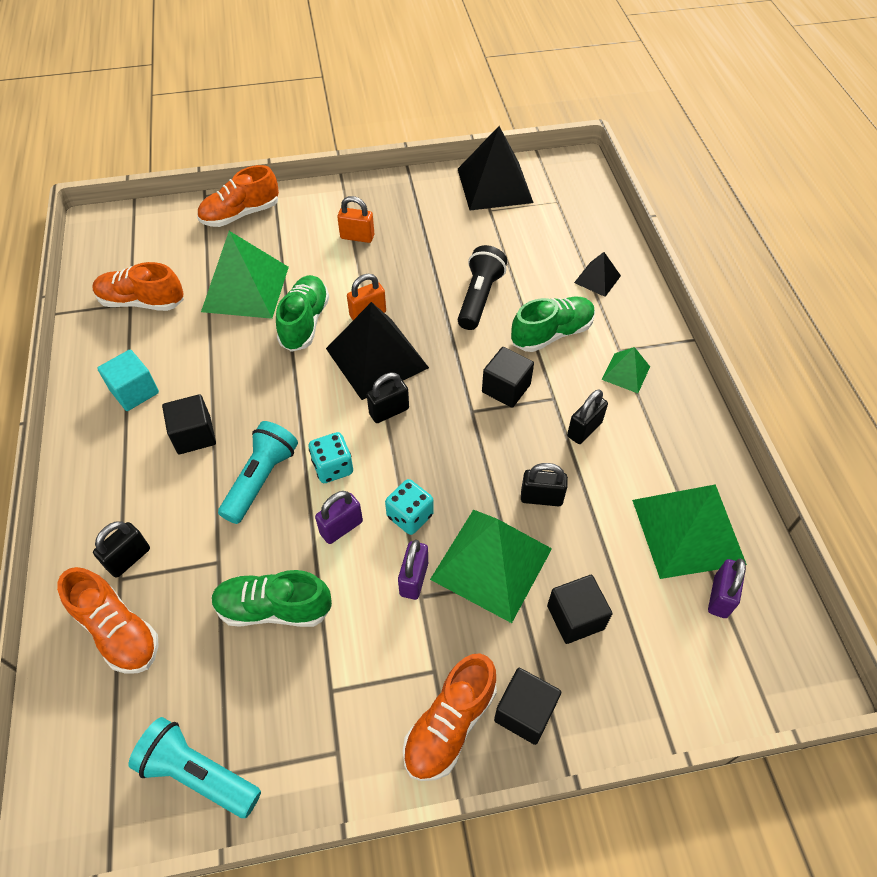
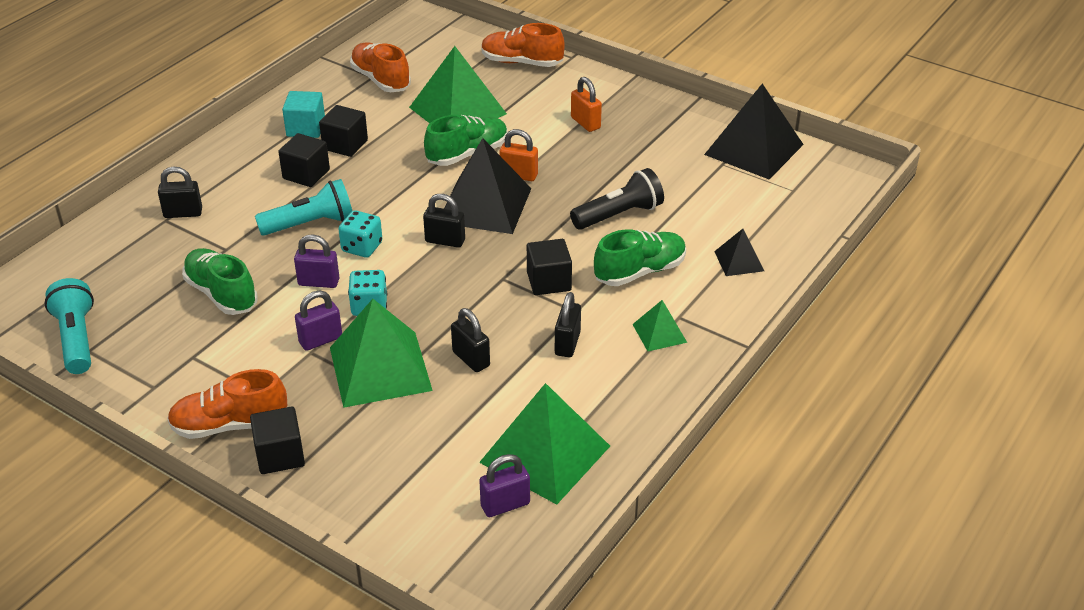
camera: 45 degrees right, 15 degrees down
orange shoe [57,567,159,673] -> none
green shoe [511,297,595,352] -> green shoe turned 45 degrees counterclockwise [594,229,686,286]
black cube [547,575,612,644] -> black cube moved to [319,105,368,157]
black padlock [567,389,608,444] -> black padlock turned 75 degrees counterclockwise [555,292,581,357]

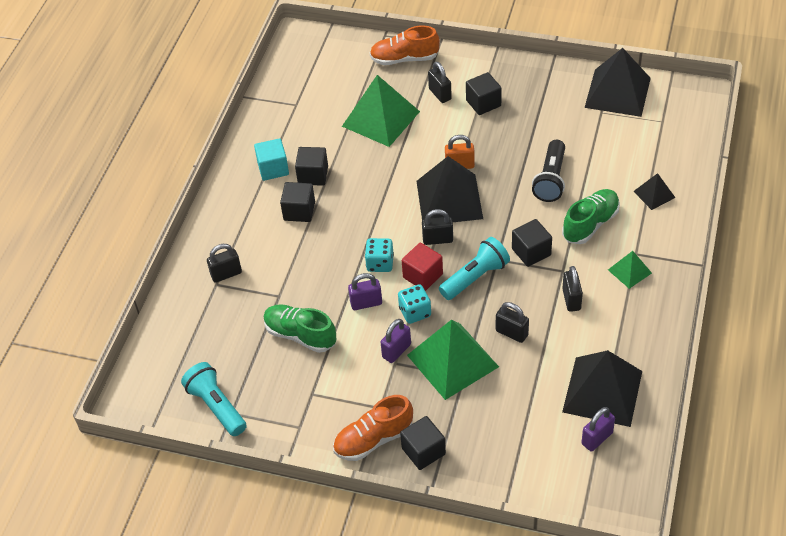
camera: 15 degrees left, 10 degrees up
turquoise flashlight [255,179,352,236] -> turquoise flashlight moved to [439,237,510,300]
orange shoe [350,42,411,92] -> none
green shoe [424,115,508,166] -> none
green pyramid [479,383,610,505] -> black pyramid [562,350,642,427]
black flashlight [570,168,664,230] -> black flashlight turned 150 degrees clockwise [532,140,565,202]
orange padlock [571,77,602,132] -> black cube [466,72,502,115]
none -> red cube [402,242,443,291]
none -> black padlock [428,62,452,103]

